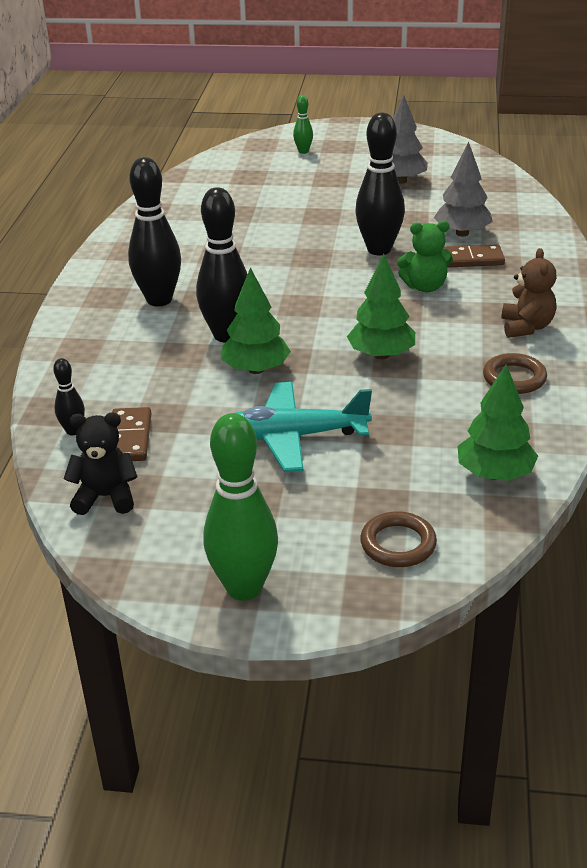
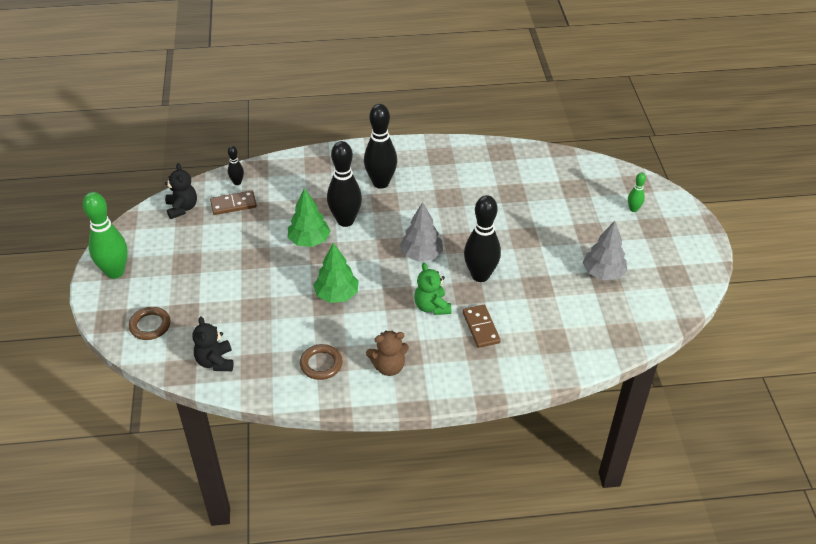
camera: 75 degrees right, 10 degrees up
turquoise plane [236,382,372,472] -> none
grey tree [434,142,493,237] -> grey tree moved to [400,202,443,262]
green tree [457,364,538,481] -> black teddy bear [192,317,234,371]

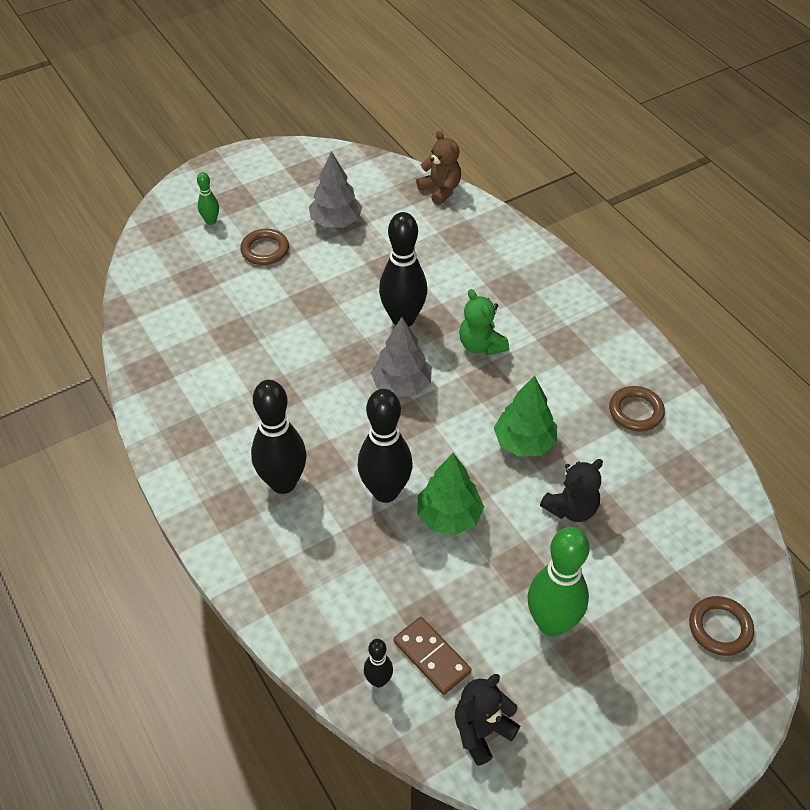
camera: 115 degrees left, 5 degrees up
green bowling pin [83,192,128,279] -> green bowling pin moved to [528,527,589,636]
black teddy bear [192,317,234,371] -> black teddy bear moved to [540,459,603,522]
brown teddy bear [366,330,409,376] -> brown teddy bear moved to [416,131,461,205]
green teddy bear [414,263,451,315] -> green teddy bear turned 105 degrees clockwise [459,289,509,355]
brown domino [463,305,501,348] -> none
none -> brown ring [240,229,289,265]

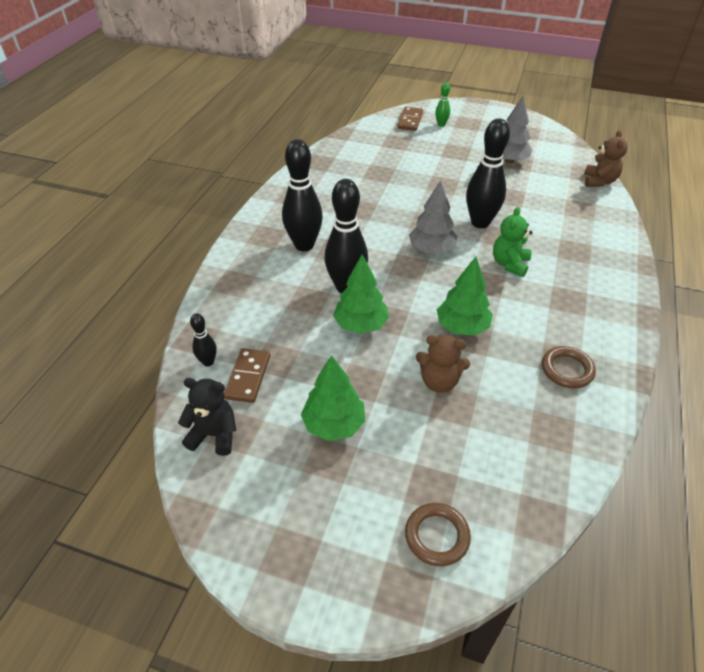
camera: 50 degrees right, 5 degrees down
brown ring [240,229,289,265] -> none
green bowling pin [528,527,589,636] -> green tree [301,355,365,441]
black teddy bear [540,459,603,522] -> brown teddy bear [416,335,470,393]
none -> brown domino [398,107,423,131]

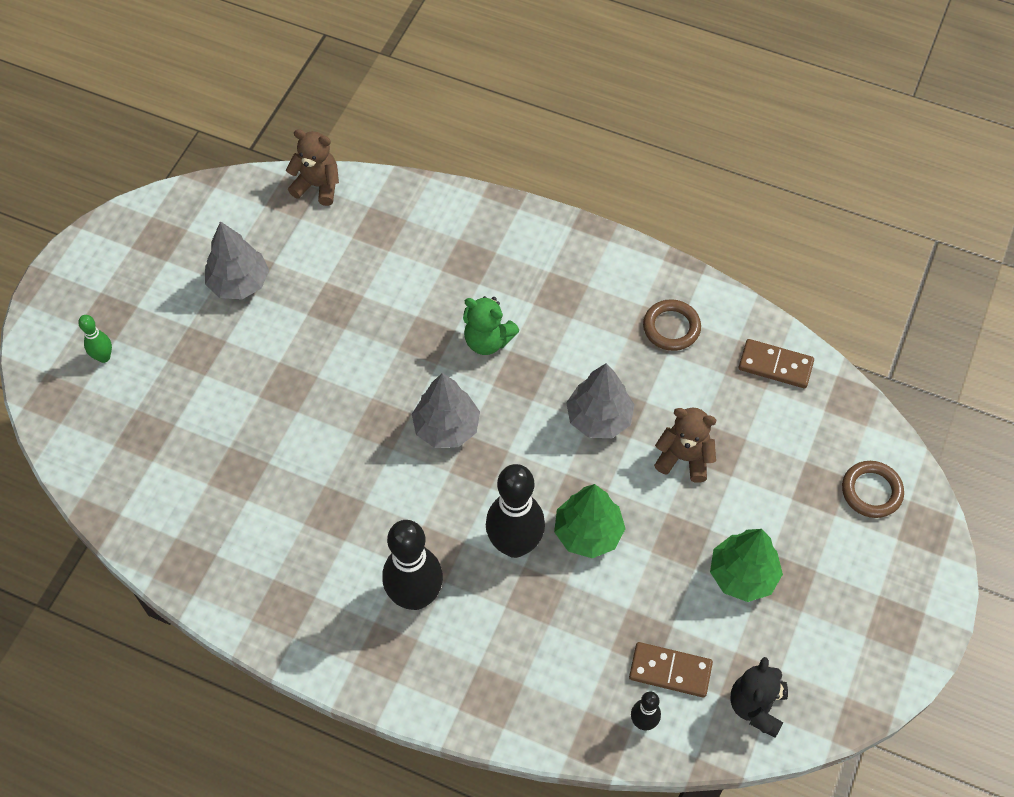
camera: 85 degrees left, 15 degrees up
brown domino [398,107,423,131] -> brown domino moved to [739,339,814,388]
brown teddy bear [416,335,470,393] -> brown teddy bear turned 90 degrees counterclockwise [654,408,717,483]
green tree [437,257,493,336] -> grey tree [566,363,635,438]
black bowling pin [466,118,510,228] -> none

